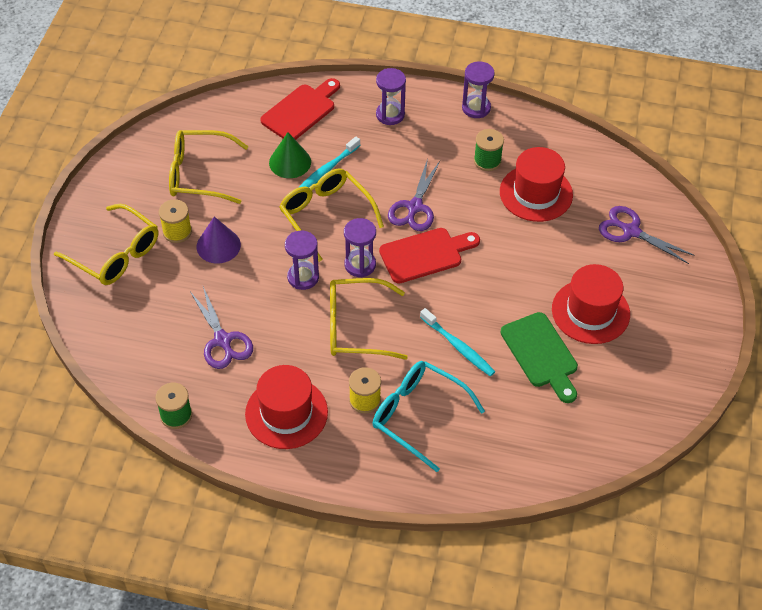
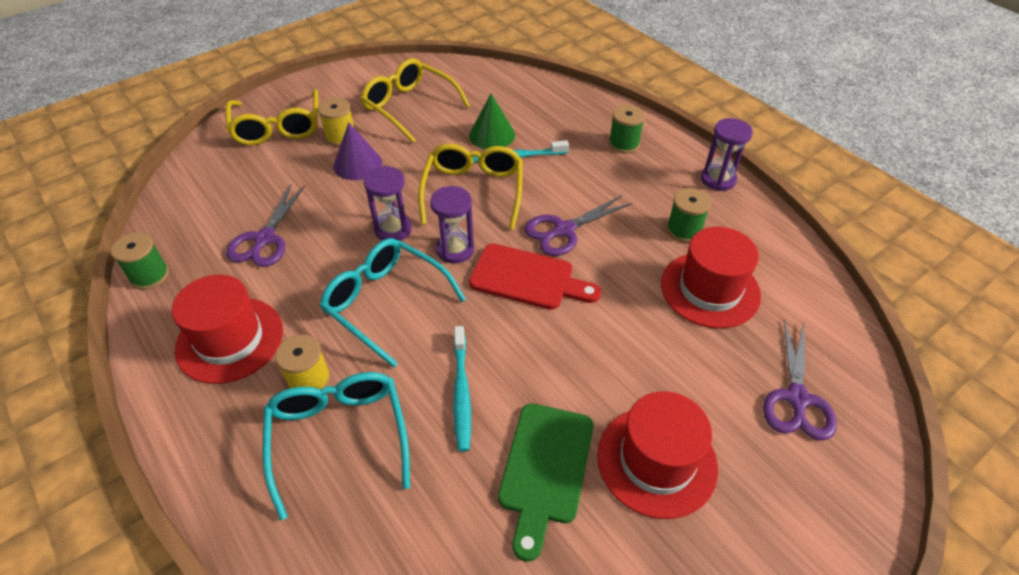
camera: 40 degrees right, 5 degrees down
red cutting board [260,78,340,140] -> none
yellow glasses [330,278,408,360] -> turquoise glasses [320,238,466,367]
purple hourglass [376,68,406,125] -> green spool [609,105,645,154]
purple scissors [599,206,695,264] -> purple scissors turned 150 degrees counterclockwise [763,319,837,441]

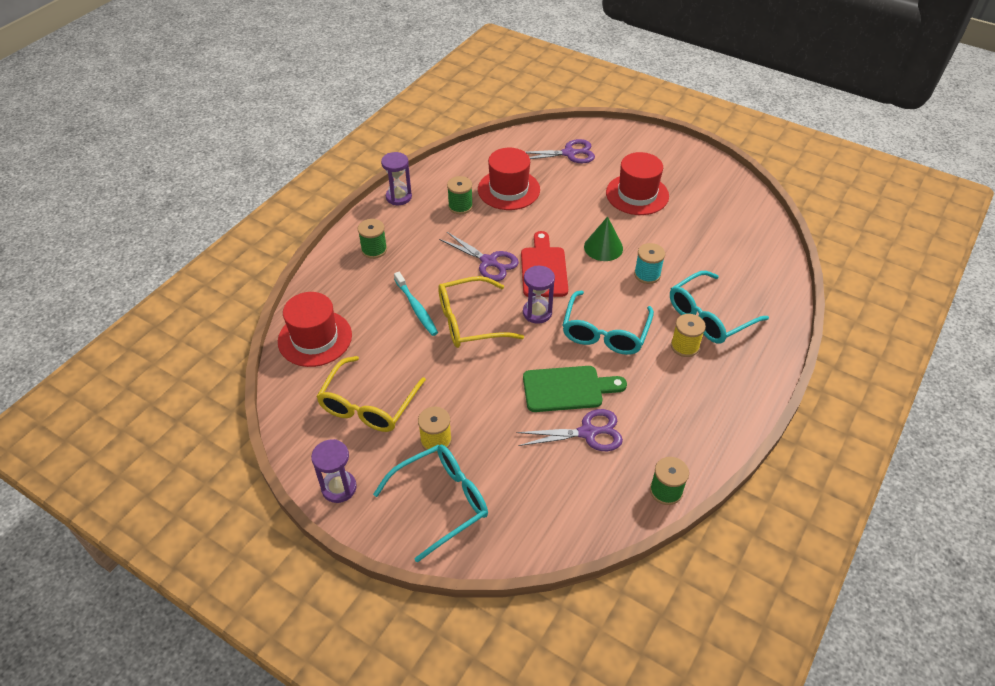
camera: 110 degrees left, 0 degrees up
red hat [172,275,283,384] -> red hat moved to [278,292,352,367]
yellow glasses [225,89,318,145] -> turquoise glasses [373,444,488,563]
purple cone [333,122,382,180] -> none
purple hourglass [364,166,412,241] -> purple hourglass moved to [311,439,357,503]
turquoise toothbrush [453,326,471,452] -> turquoise spool [634,243,665,284]
green cone [469,93,515,149] -> green cone moved to [584,216,623,261]
green cutting board [498,403,594,562] -> green cutting board moved to [523,366,627,412]

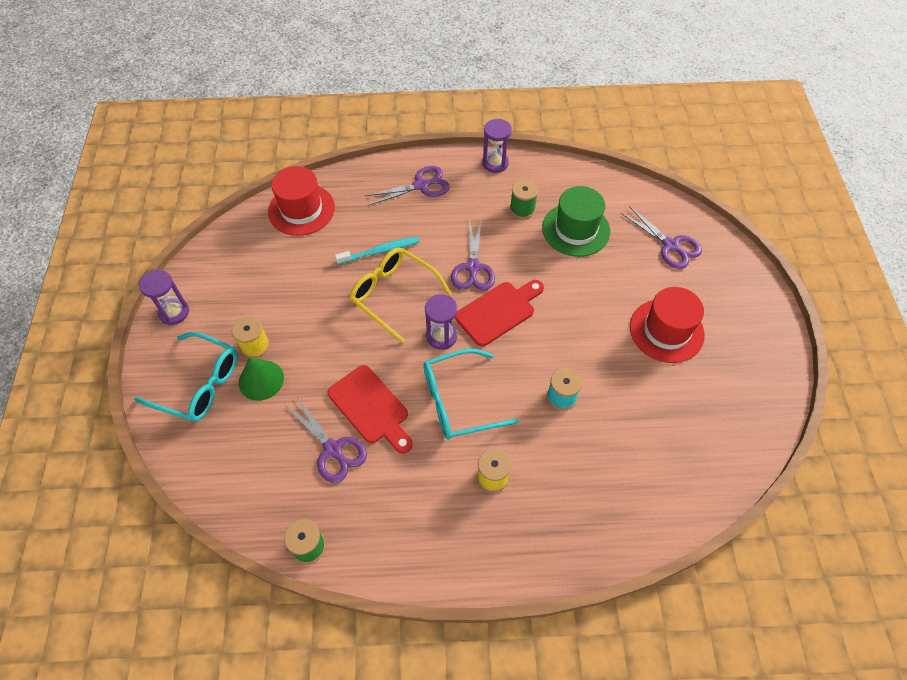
camera: 55 degrees right, 10 degrees up
yellow glasses [316,356,426,432] -> none
green spool [358,219,387,259] -> purple scissors [365,166,450,206]
turquoise toothbrush [394,272,438,336] -> turquoise toothbrush turned 135 degrees counterclockwise [335,237,420,265]
red hat [478,148,540,210] -> green hat [542,186,610,257]
green cutting board [523,366,627,412] -> red cutting board [328,365,413,454]
green cone [584,216,623,261] -> green cone moved to [239,357,284,401]
turquoise glasses [670,271,769,344] -> none

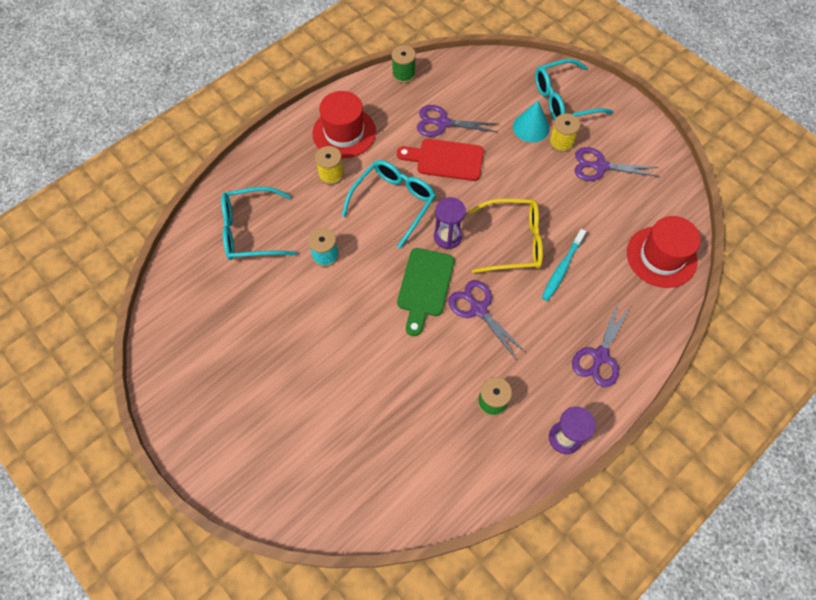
camera: 140 degrees right, 5 degrees up
purple hourglass [139,270,189,325] -> none
green cone [239,357,284,401] -> turquoise cone [513,101,550,142]
red cutting board [455,280,544,347] -> green cutting board [397,248,455,336]
green hat [542,186,610,257] -> none
purple scissors [621,206,702,269] -> purple scissors moved to [574,147,660,181]
red hat [630,287,705,363] -> red hat moved to [312,91,376,158]
none -> turquoise glasses [221,187,297,260]

